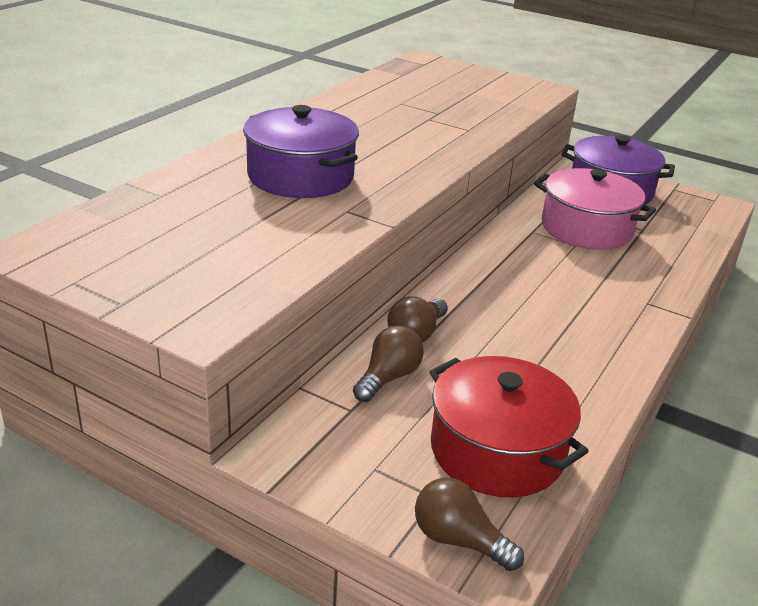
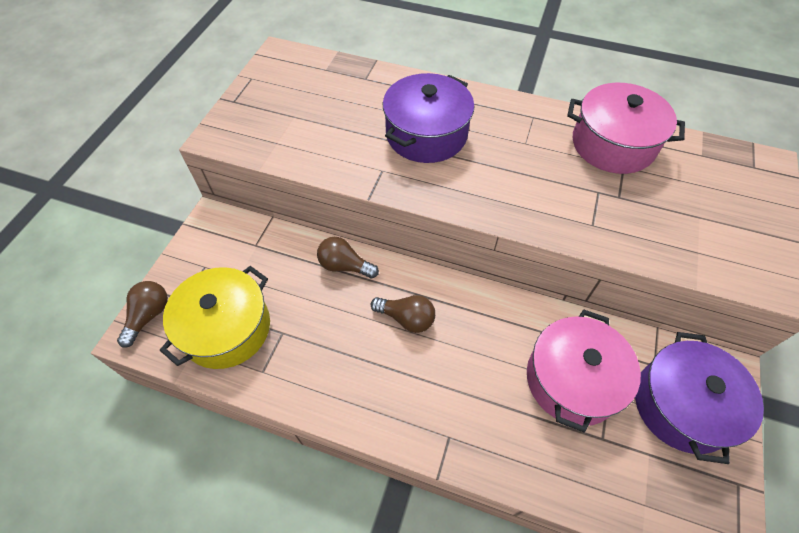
camera: 80 degrees right, 25 degrees up
brown light bulb [353,325,424,402] -> brown light bulb moved to [371,295,435,333]
red pot [430,356,589,497] -> yellow pot [160,266,270,369]
none -> pink pot [567,83,685,174]

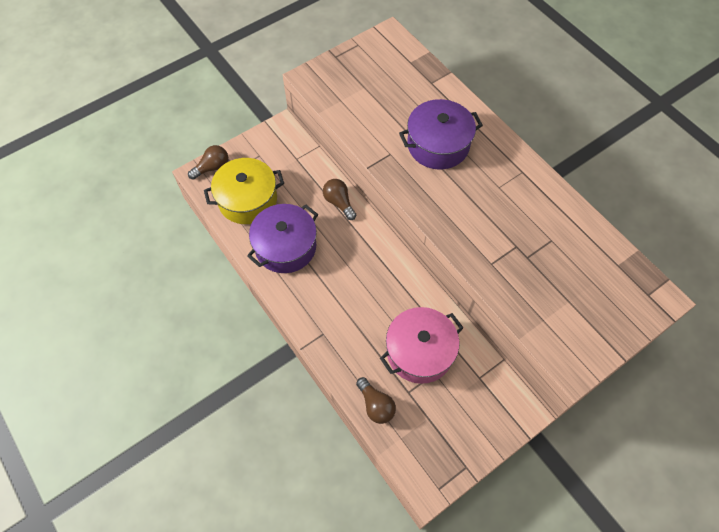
camera: 35 degrees right, 5 degrees up
brown light bulb [371,295,435,333] -> brown light bulb moved to [356,377,396,424]
pink pot [567,83,685,174] -> none
purple pot [635,332,764,464] -> purple pot moved to [247,204,318,273]

